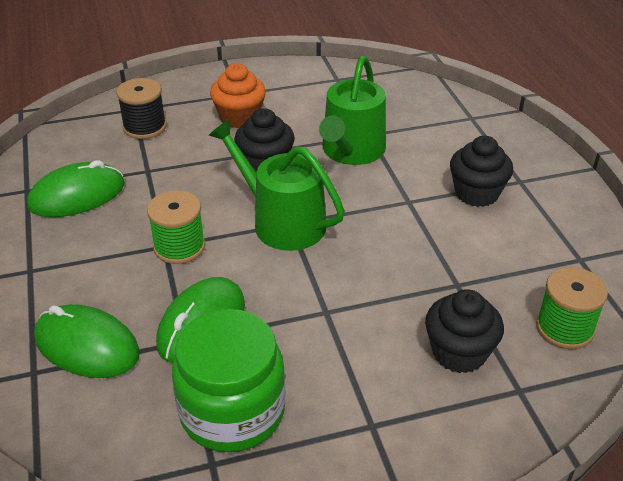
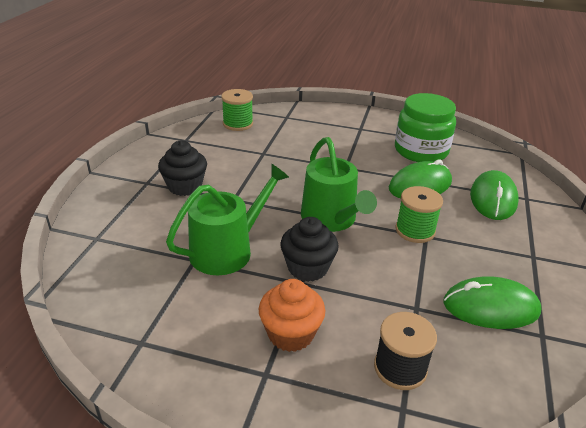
camera: 150 degrees left, 5 degrees down
green mouse [34,304,140,378] -> green mouse turned 45 degrees clockwise [470,170,519,220]
black cupcake [425,289,504,373] -> none

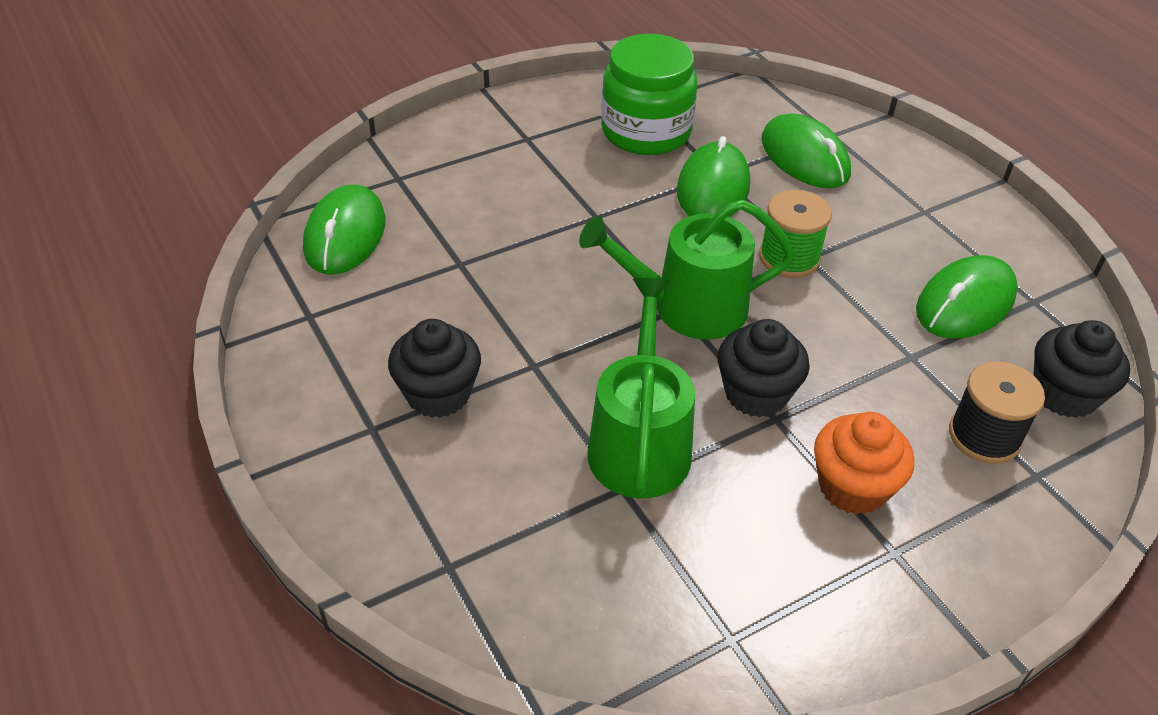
camera: 45 degrees left, 10 degrees up
green spool [221,89,253,131] -> green mouse [303,185,386,275]
green watering can [301,137,377,232] -> green watering can turned 150 degrees clockwise [579,200,795,340]
none -> black cupcake [1034,320,1130,418]

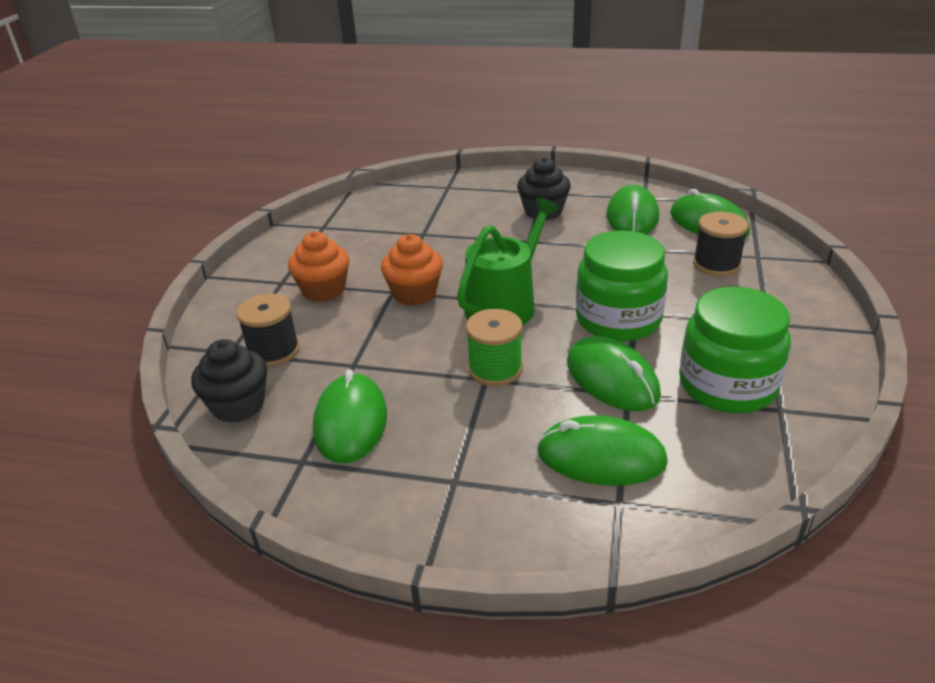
camera: 135 degrees right, 10 degrees down
green watering can [587,278,695,498] -> none
black cupcake [717,319,810,418] -> orange cupcake [381,234,443,306]
none -> green jar [576,230,668,342]
none -> green mouse [606,185,659,234]
none -> black spool [693,212,749,276]

